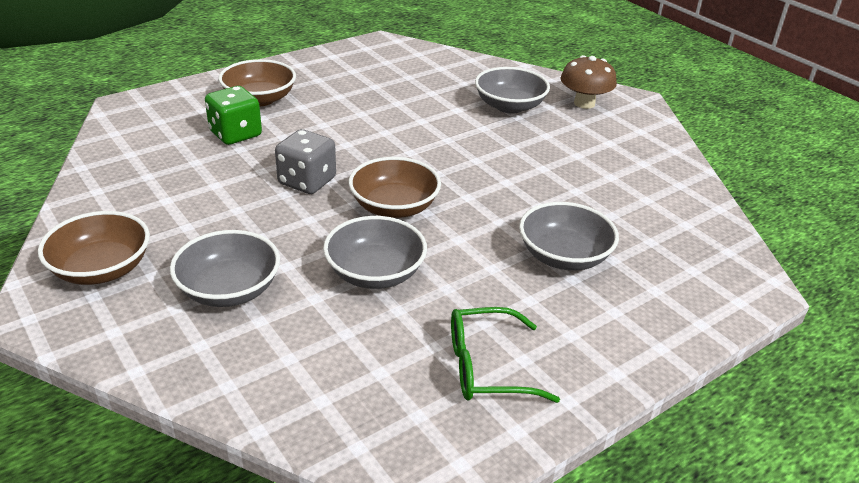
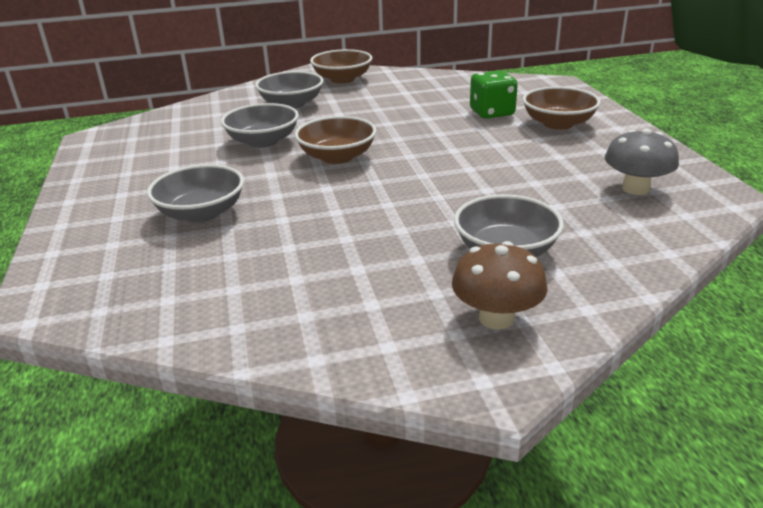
camera: 115 degrees right, 5 degrees down
grey dice [275,129,336,194] -> none
green glasses [451,307,560,403] -> none
none -> grey mushroom [605,129,679,195]

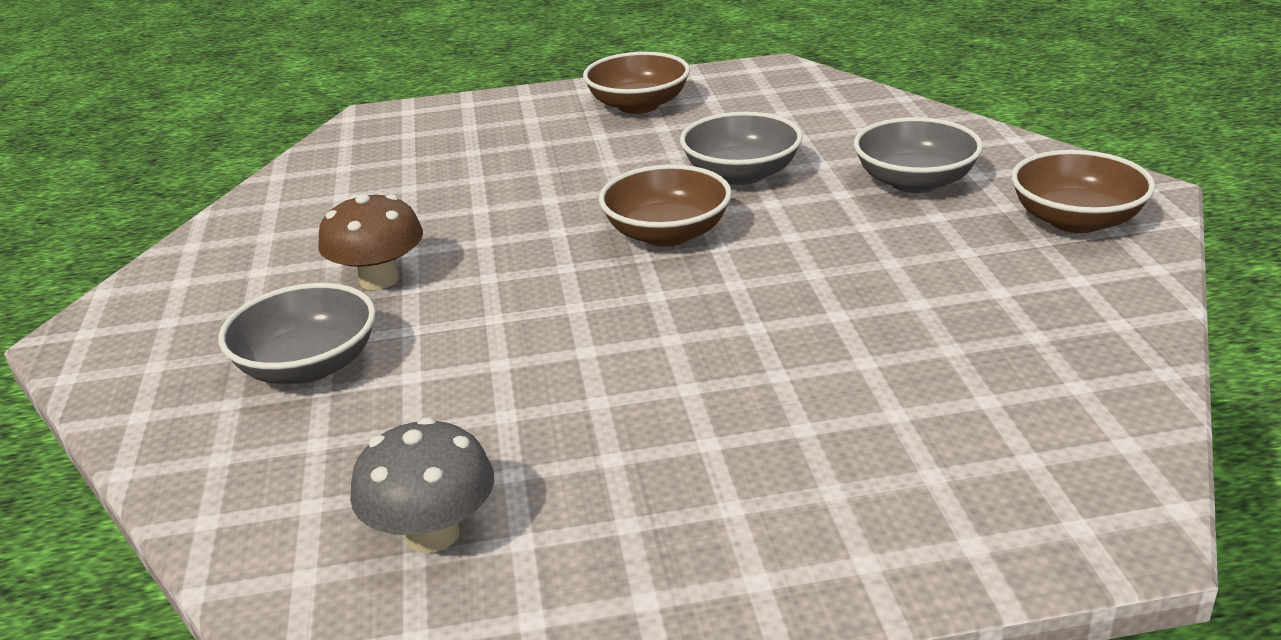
camera: 95 degrees right, 0 degrees up
grey bowl [147,164,244,223] -> none
brown mushroom [452,241,548,330] -> brown mushroom moved to [318,194,423,290]
green dice [470,70,518,119] -> none
brown bowl [523,87,601,130] -> brown bowl moved to [583,52,690,114]

